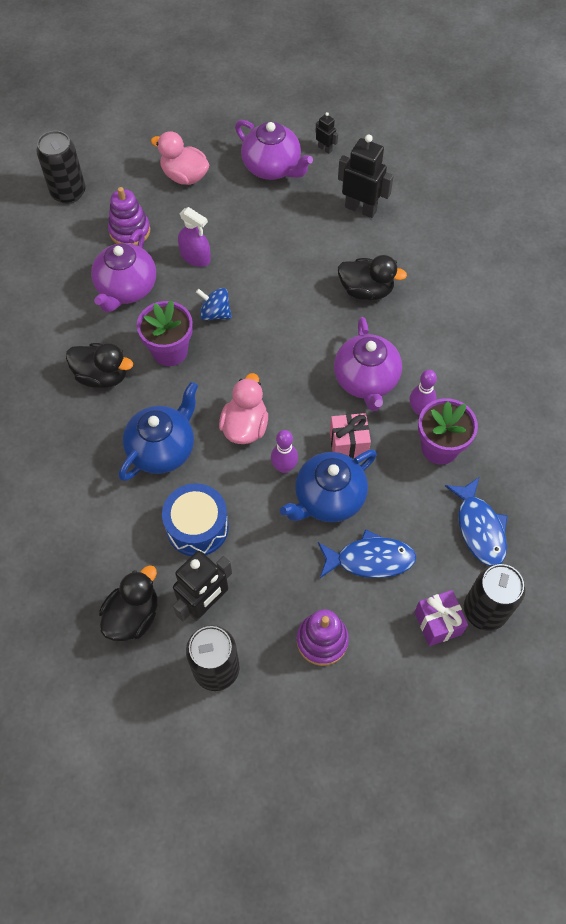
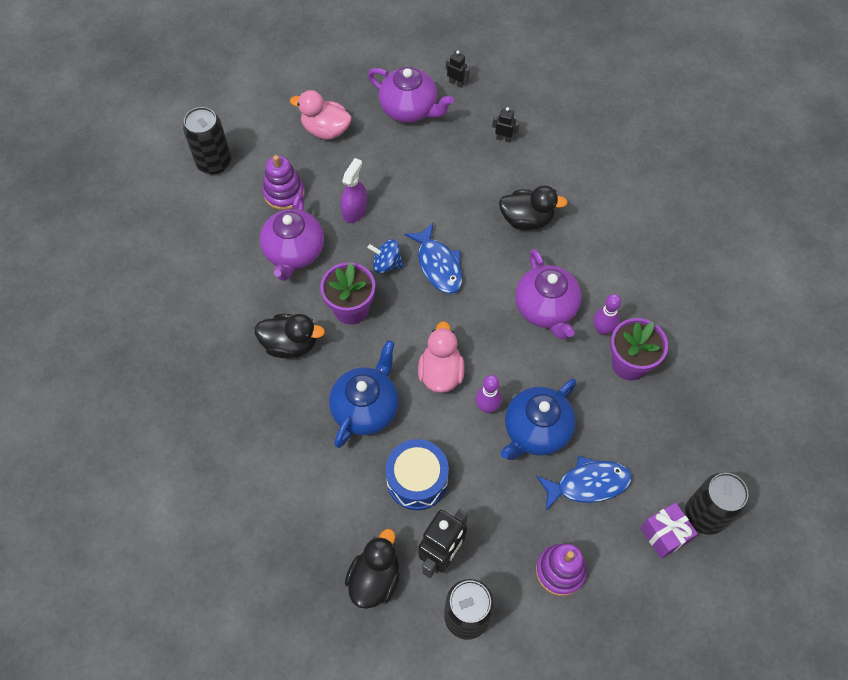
camera: 10 degrees left, 0 degrees up
purple spray bottle [178,207,211,267] -> purple spray bottle turned 90 degrees counterclockwise [341,158,367,223]
pink gift [330,413,371,459] -> none
black robot [338,134,394,218] -> black robot [492,107,520,143], size x0.50
blue fish [445,477,508,566] -> blue fish moved to [404,223,463,294]

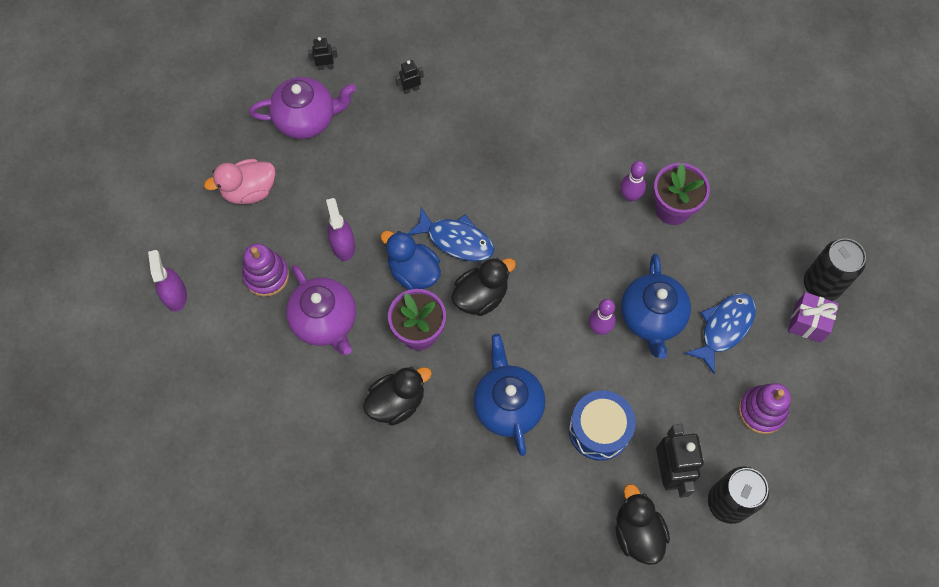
camera: 40 degrees left, 5 degrees up
black can [183,107,231,175] -> purple spray bottle [148,250,187,312]
blue spinning top [367,239,404,274] -> blue duck [381,231,441,290]
pink duck [418,321,465,393] -> none
black duck [499,186,568,230] -> black duck moved to [451,258,516,316]
purple teapot [515,249,582,340] -> none

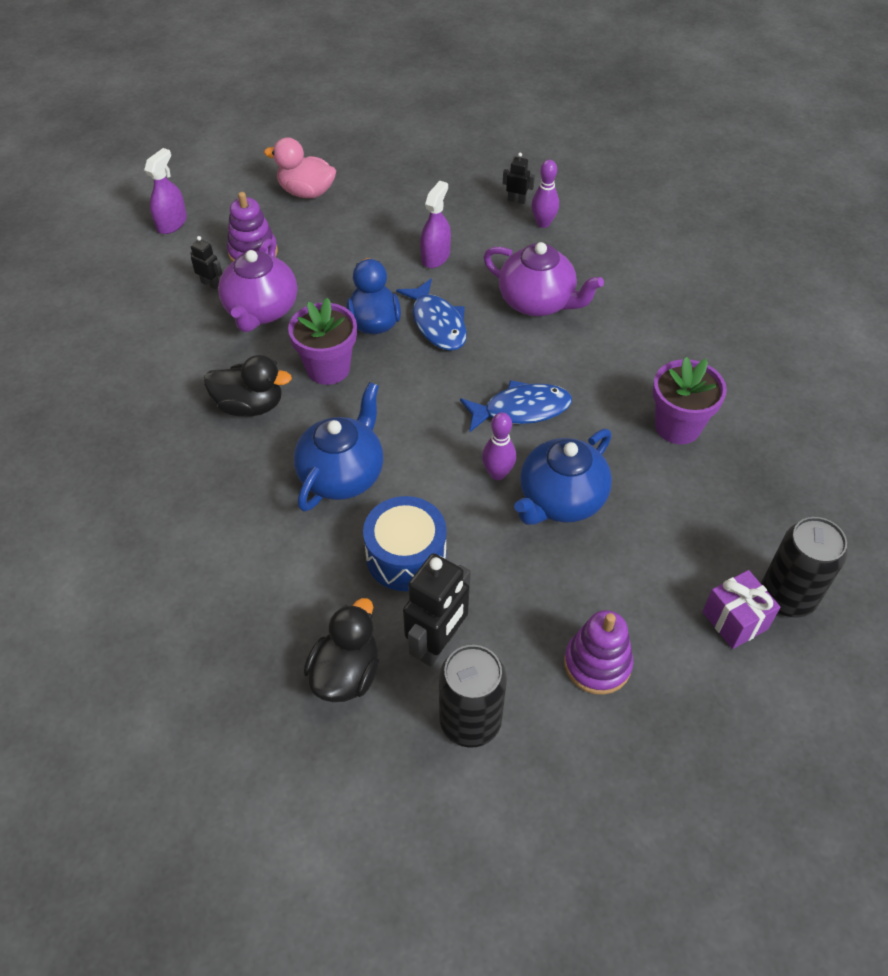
camera: 40 degrees right, 15 degrees down
purple teapot [249,77,356,139] -> purple teapot moved to [483,242,604,316]
black robot [308,37,338,70] -> black robot moved to [190,236,222,289]
purple spray bottle [326,198,355,261] -> purple spray bottle moved to [420,181,451,268]
black duck [451,258,516,316] -> none
purple bowling pin [620,161,647,202] -> purple bowling pin moved to [531,160,559,228]
blue fish [684,293,756,374] -> blue fish moved to [460,380,572,433]

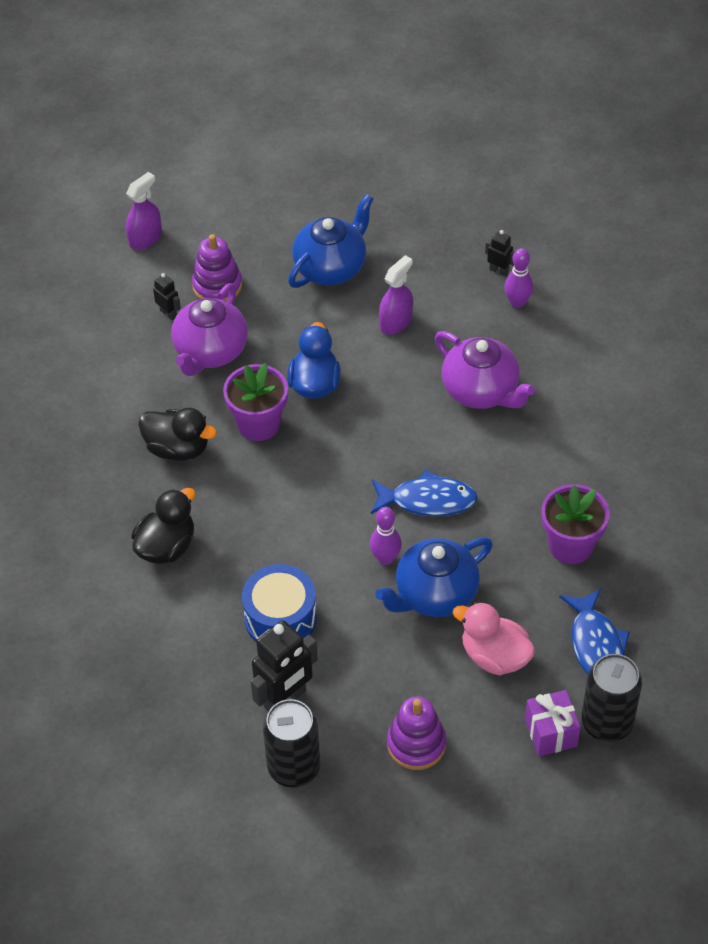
camera: 15 degrees right, 0 degrees up
pink duck [264,137,336,198] -> pink duck moved to [452,602,535,676]
blue teapot [294,382,383,512] -> blue teapot moved to [288,194,374,288]
black duck [304,598,379,702] -> black duck moved to [132,488,196,564]
blue fish [396,278,467,351] -> blue fish moved to [559,588,630,675]

